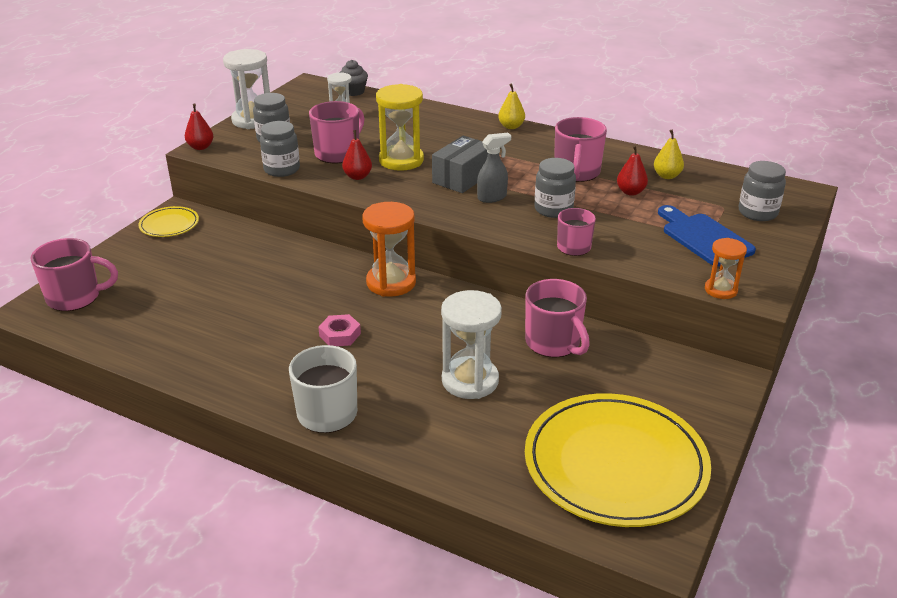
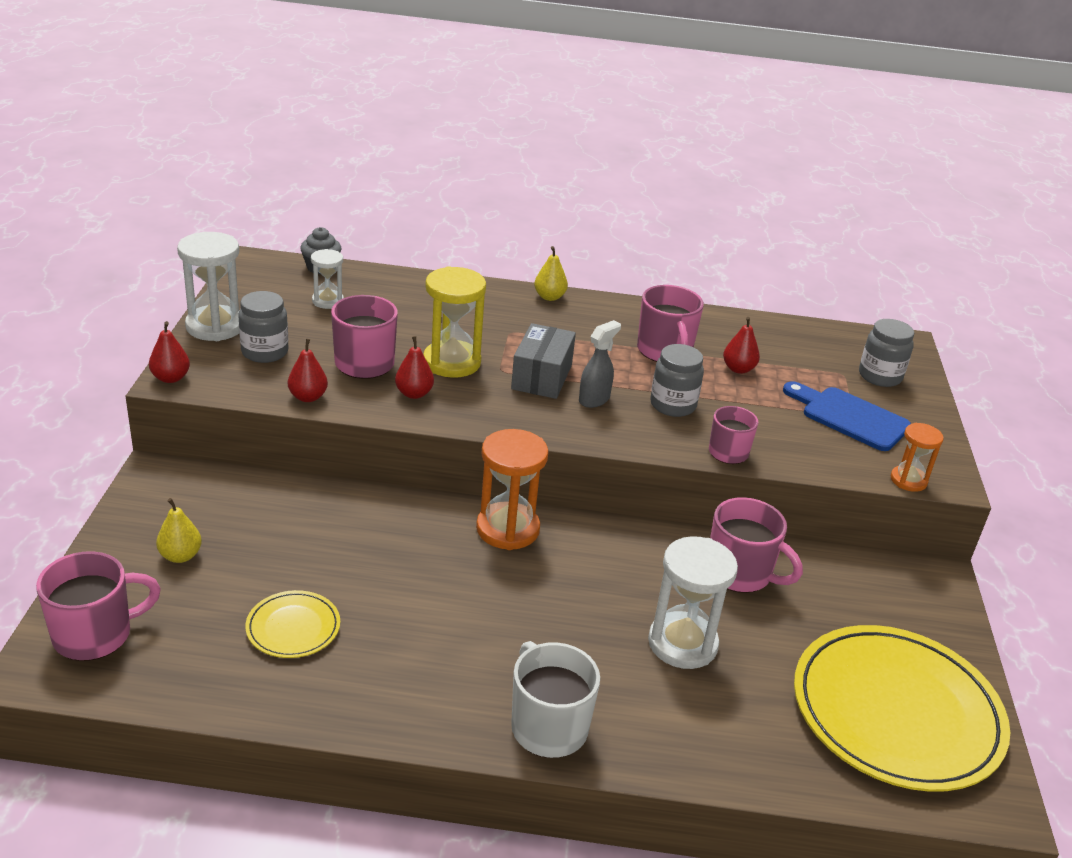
camera: 25 degrees left, 0 degrees up
yellow plate [138,206,199,237] -> yellow plate moved to [245,590,340,658]
grey jar [260,121,300,177] -> red pear [288,339,328,402]
pink nut [318,314,361,346] -> none
yellow pear [654,130,684,179] -> yellow pear moved to [156,498,202,563]

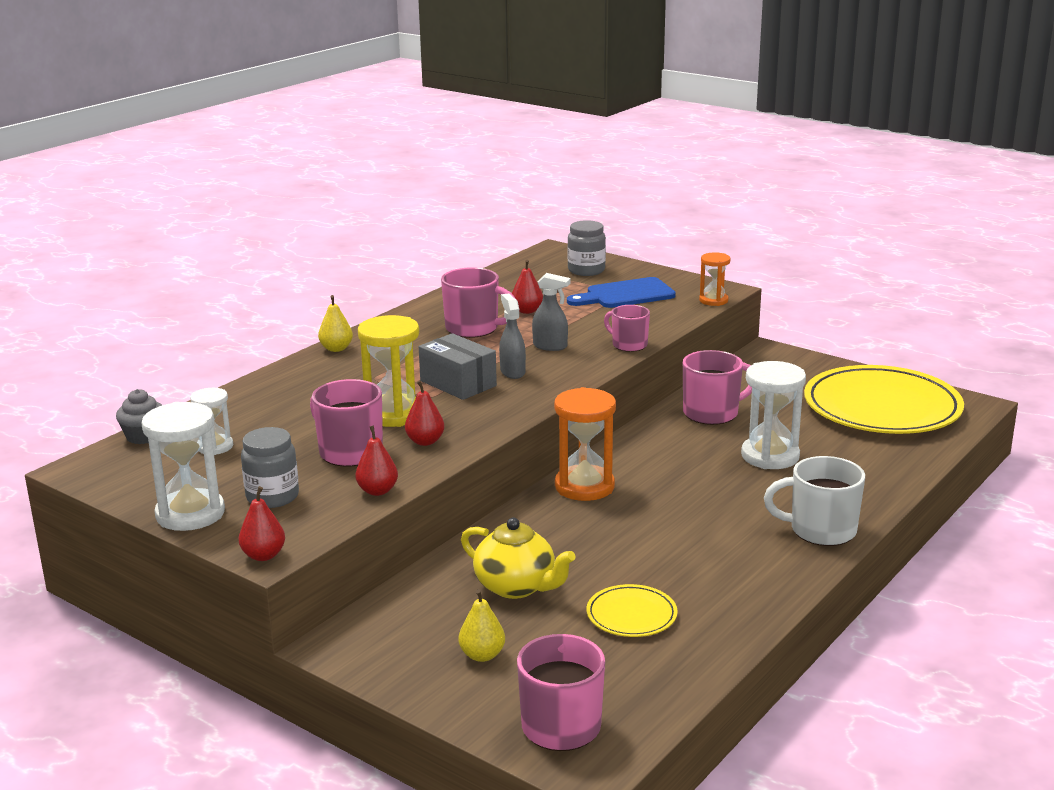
camera: 55 degrees left, 10 degrees down
grey jar [650,344,704,417] -> grey spray bottle [532,273,570,351]
none -> yellow teapot [461,517,576,599]

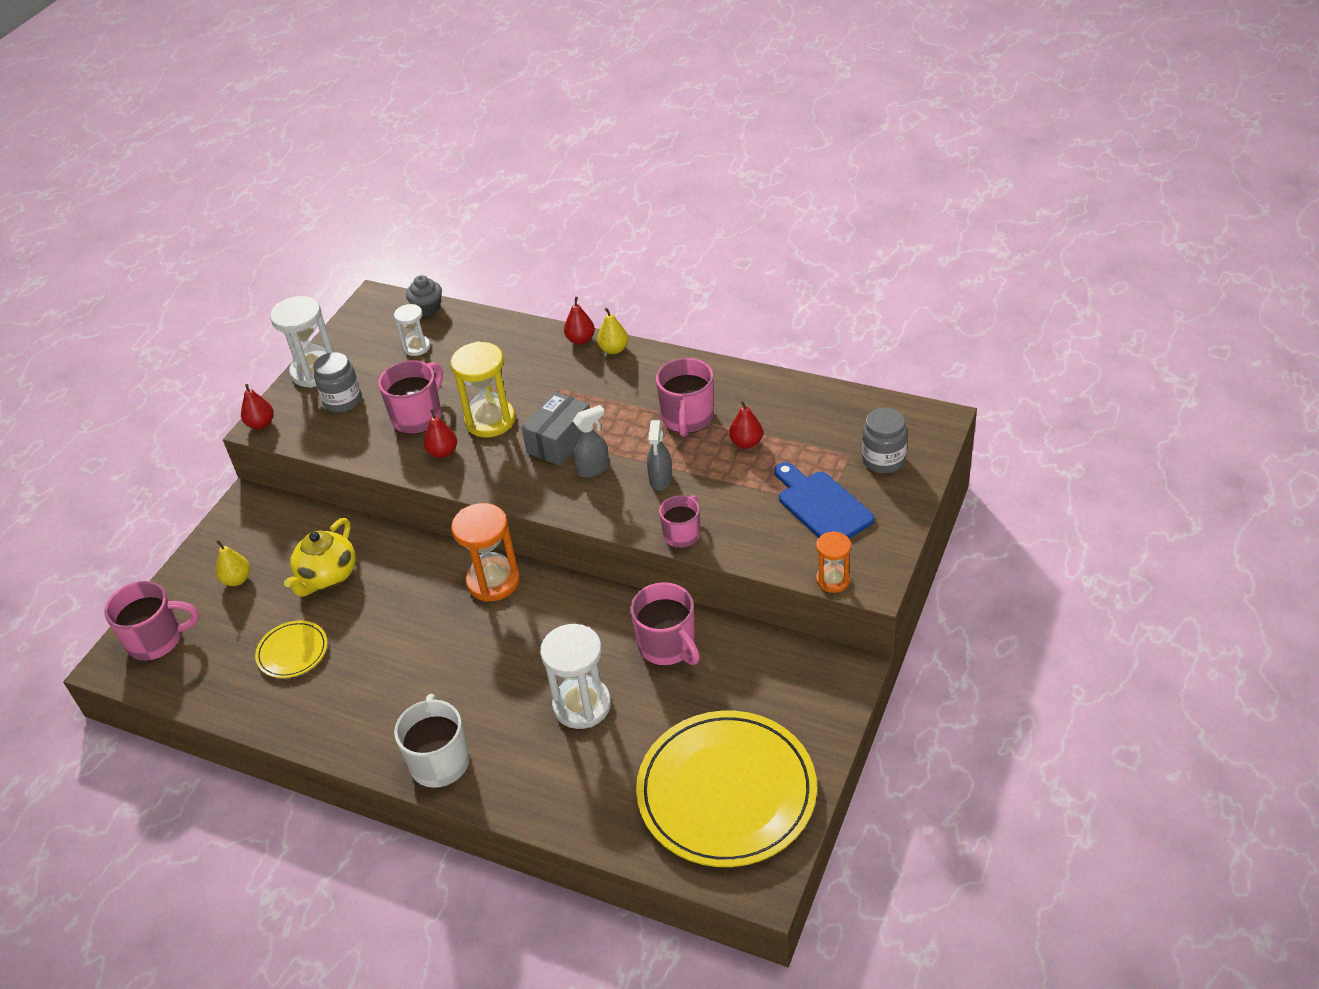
camera: 80 degrees right, 20 degrees up
red pear [355,426,398,496] -> red pear moved to [564,297,595,344]

